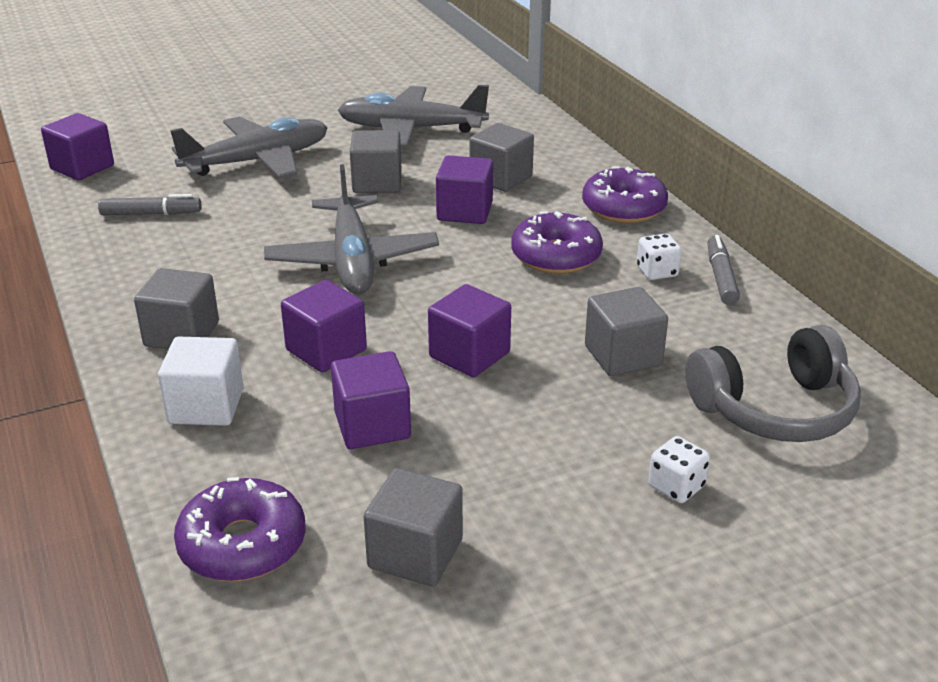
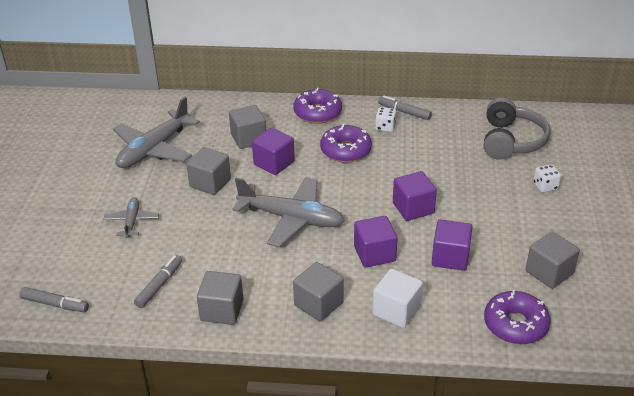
camera: 60 degrees left, 5 degrees up
purple cube [41,113,114,180] -> grey marker [19,287,89,312]
grey plane [170,116,327,178] -> grey plane [104,197,159,238], size x0.51
grey cube [585,287,668,376] -> grey cube moved to [197,271,243,325]

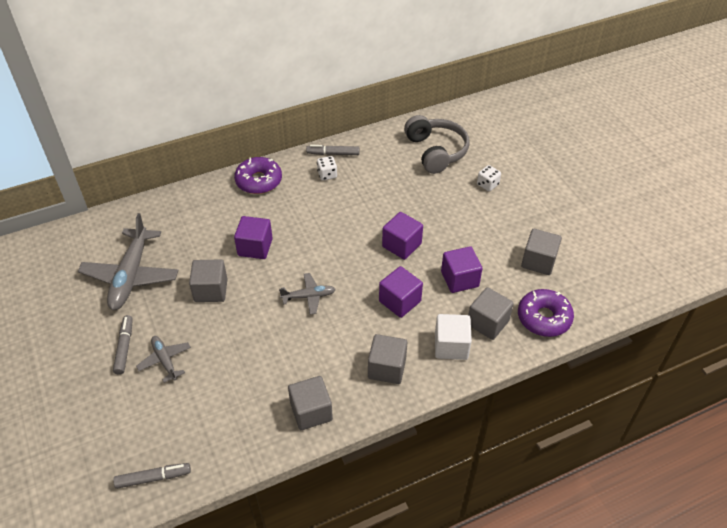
camera: 30 degrees left, 10 degrees up
grey marker [134,255,182,308] -> grey marker moved to [113,315,133,375]
grey cube [229,105,266,149] -> grey cube moved to [468,287,514,340]
grey plane [232,177,345,247] -> grey plane [279,273,336,315], size x0.51
purple donut [320,124,372,163] -> none

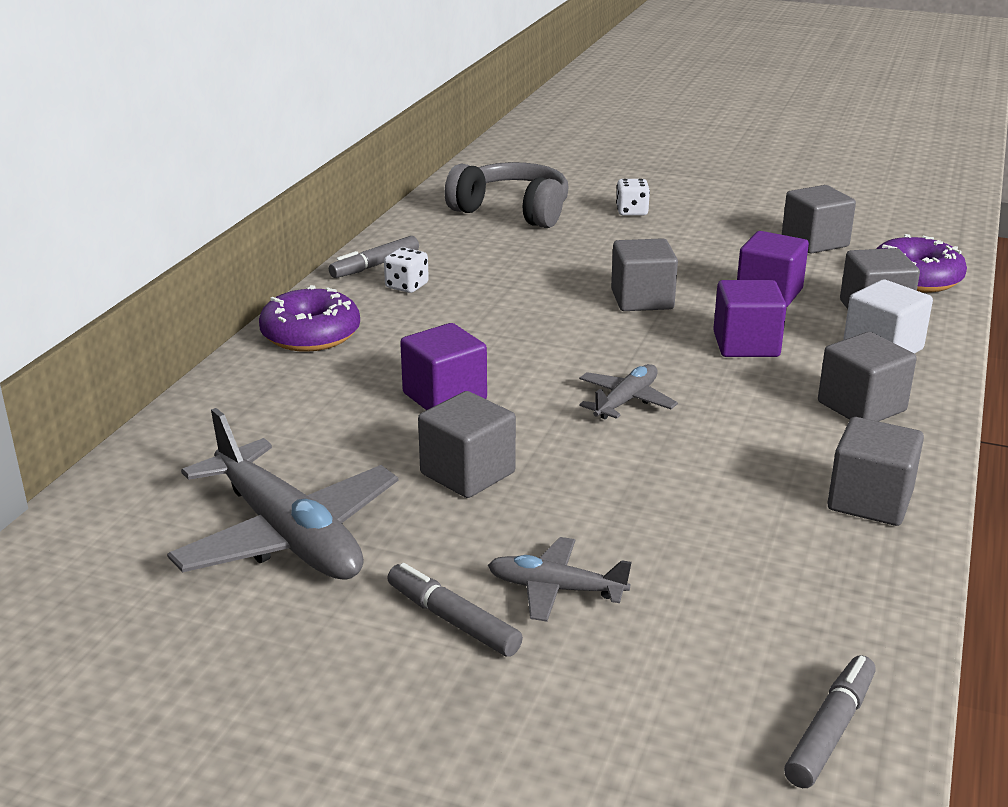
camera: 45 degrees left, 20 degrees down
purple cube [382,212,423,260] -> grey cube [611,238,678,311]

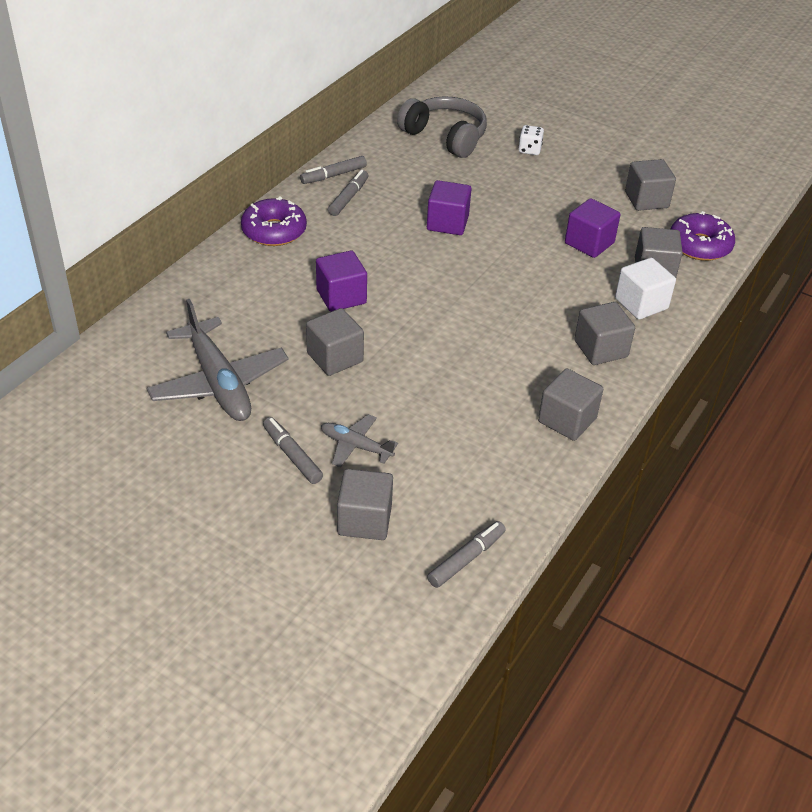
camera: 10 degrees right, 15 degrees up
white dice [384,247,429,293] -> grey marker [328,170,368,216]
grey plane [579,364,678,419] -> none
grey cube [611,238,678,311] -> grey cube moved to [337,469,393,540]
purple cube [713,280,787,357] -> purple cube moved to [427,180,471,235]

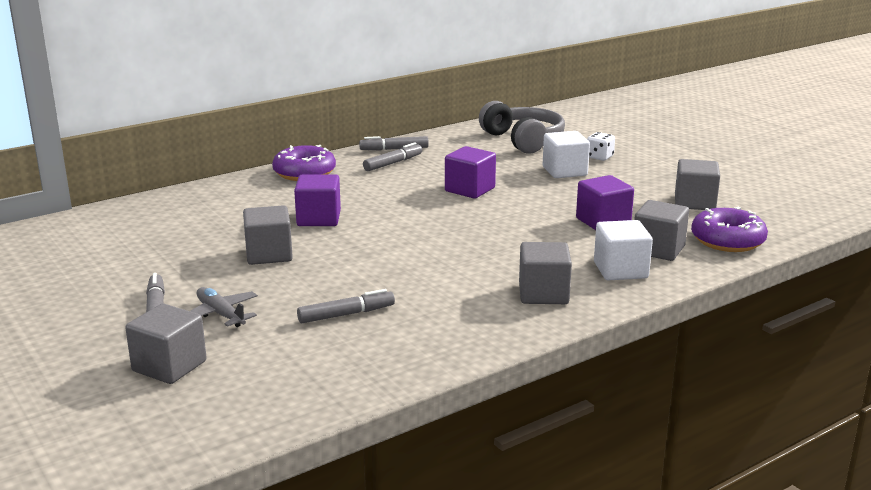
camera: 25 degrees right, 20 degrees down
grey plane [147,299,289,421] -> none
grey marker [427,521,506,588] -> grey marker moved to [297,289,395,323]
grey cube [538,368,603,441] -> none
none -> white cube [543,131,590,178]

